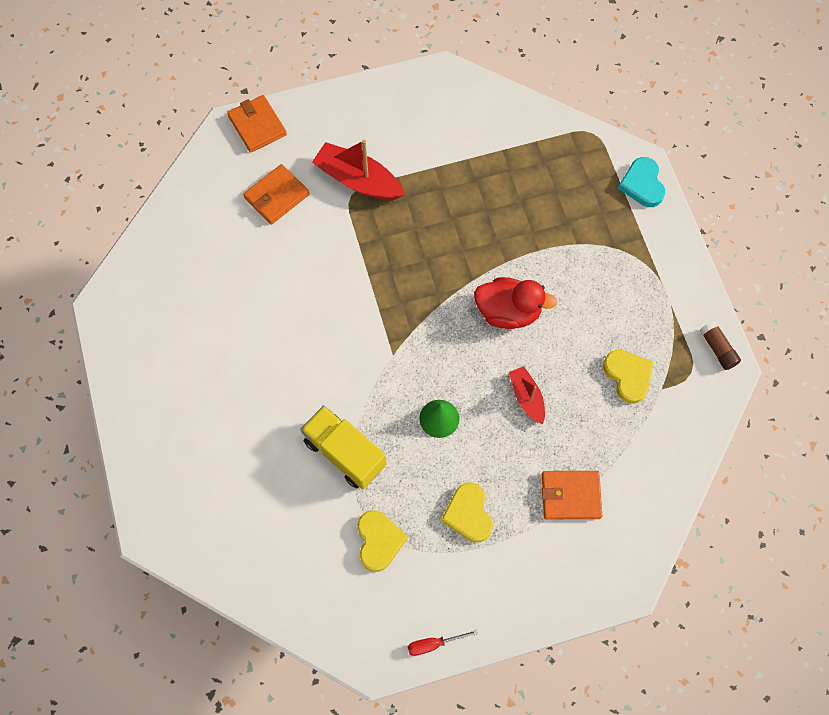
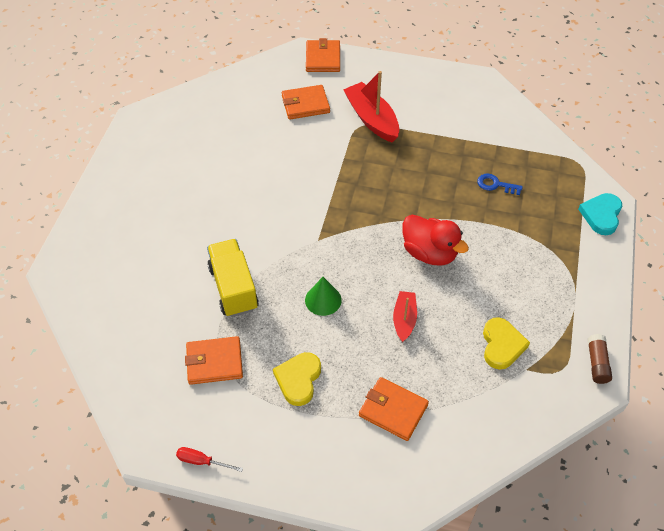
camera: 30 degrees right, 15 degrees down
yellow heart [357,510,408,572] -> orange wallet [185,336,243,385]
none -> blue key [477,174,523,195]

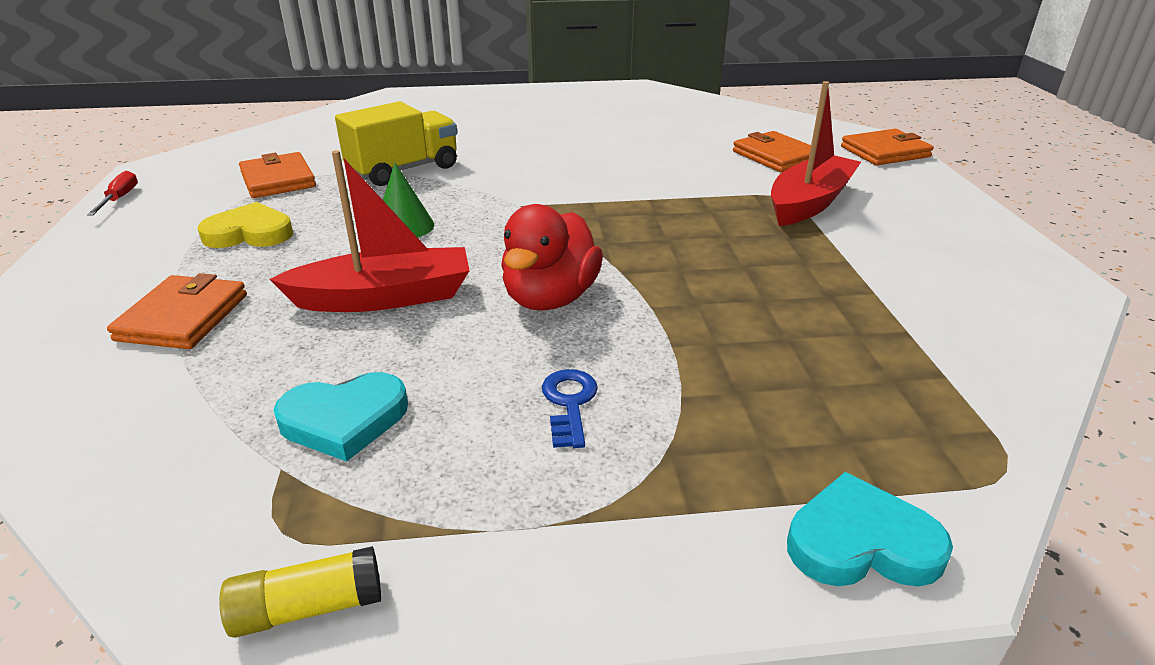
camera: 70 degrees right, 20 degrees down
red boat [393,291,417,342] -> red boat [269,150,470,312], size x1.70
blue key [477,174,523,195] -> blue key moved to [542,369,598,448]
yellow heart [483,317,530,370] -> turquoise heart [274,372,408,462]
brown glue stick [588,334,612,384] -> yellow glue stick [219,546,381,638]

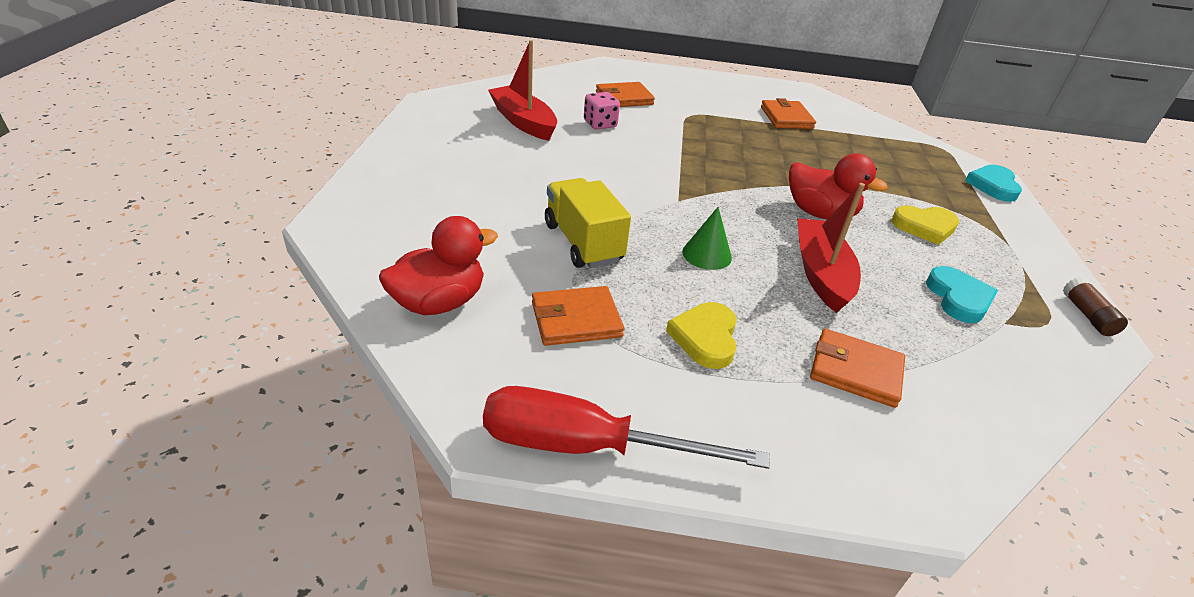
camera: 80 degrees left, 5 degrees up
red screwdriver [87,171,138,216] -> red screwdriver [483,386,770,469], size x2.39
yellow glue stick [219,546,381,638] -> brown glue stick [1063,277,1128,336]
blue key [542,369,598,448] -> yellow heart [891,205,959,245]
red boat [771,81,861,226] -> red boat moved to [488,40,557,141]
orange wallet [841,129,934,165] -> orange wallet moved to [761,98,816,129]
none -> red duck [379,216,498,315]
none -> pink dice [584,92,620,130]

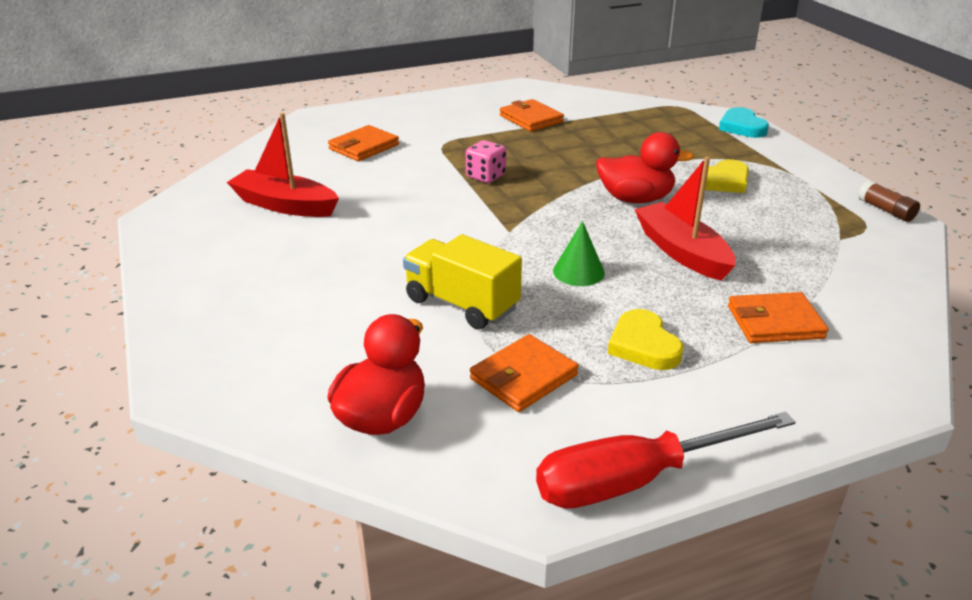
camera: 25 degrees left, 5 degrees down
pink dice [584,92,620,130] -> pink dice moved to [466,140,506,183]
turquoise heart [926,266,998,323] -> none

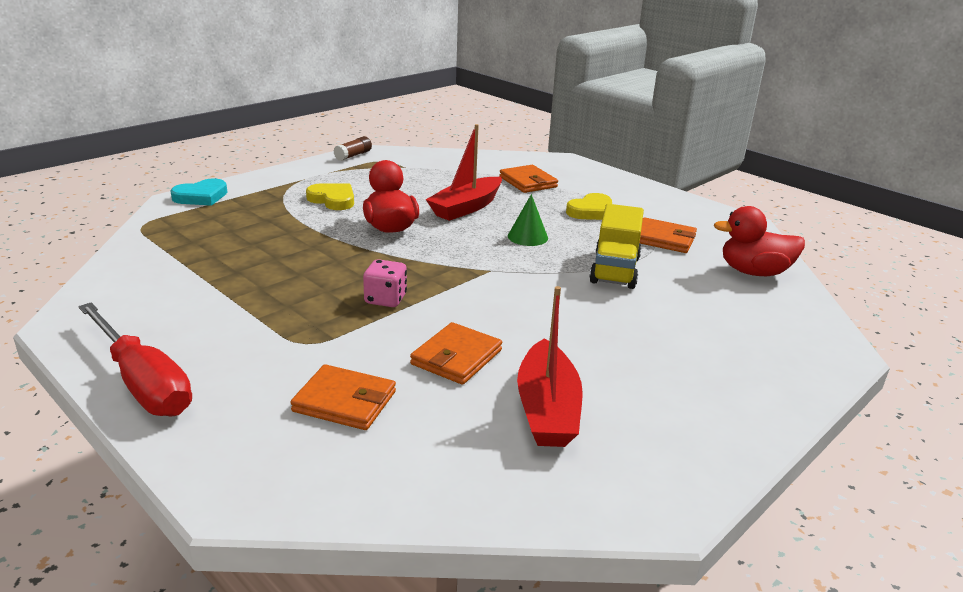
camera: 115 degrees left, 5 degrees down
orange wallet [500,99,564,132] -> orange wallet moved to [410,322,502,385]
red screwdriver [536,412,795,509] -> red screwdriver moved to [78,302,192,416]

